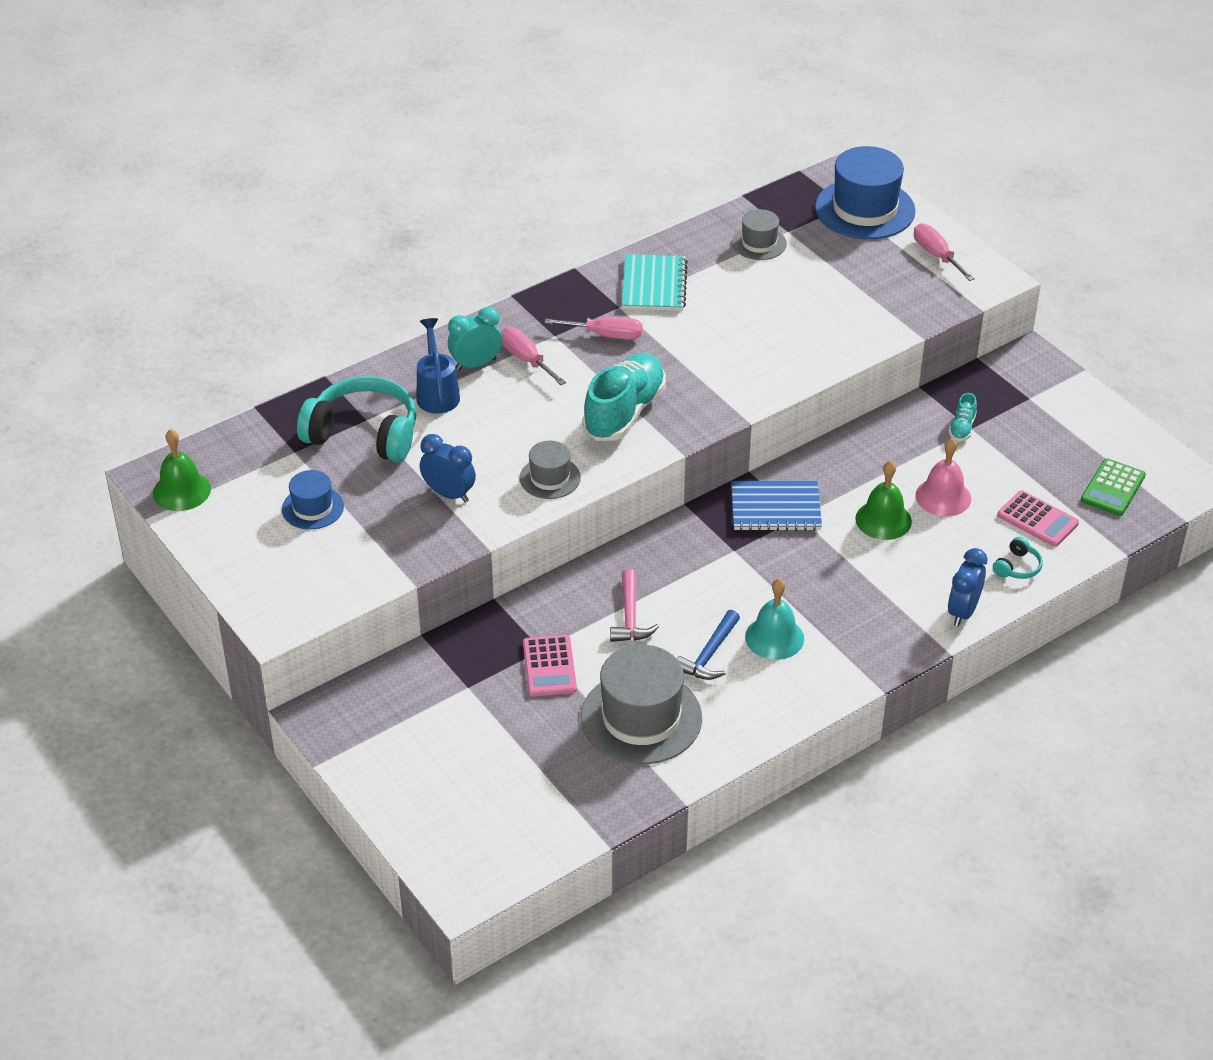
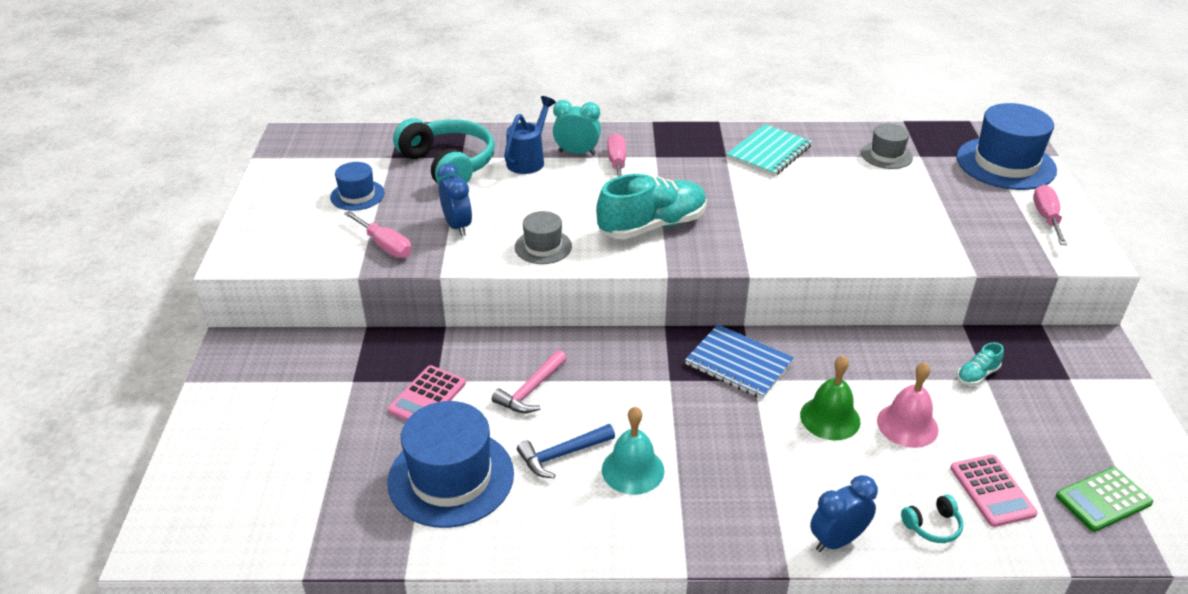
camera: 35 degrees right, 5 degrees down
green bell [153,429,211,511] -> none
pink screwdriver [544,317,643,340] -> pink screwdriver moved to [344,211,412,258]
grey hat [581,645,702,764] -> blue hat [388,401,514,528]

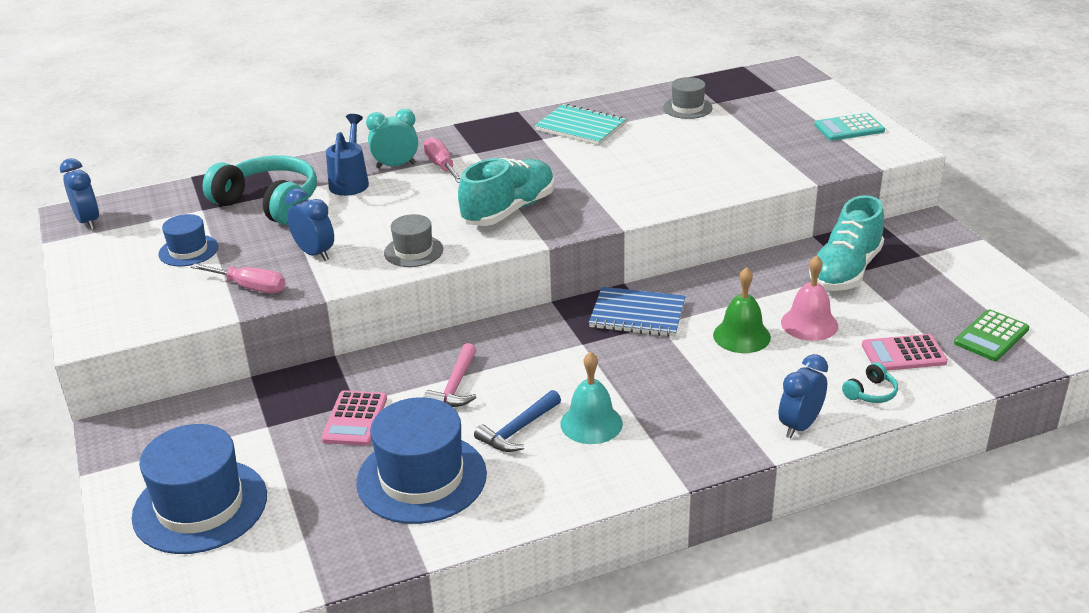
camera: 20 degrees left, 5 degrees down
turquoise notebook [726,124,812,176] -> turquoise notebook turned 75 degrees counterclockwise [535,104,626,145]
pink calculator [950,455,1038,527] -> pink calculator turned 120 degrees clockwise [862,334,948,371]
blue hat [957,103,1057,190] -> blue hat moved to [132,424,267,554]
turquoise shoe [957,342,1004,385] -> turquoise shoe [809,195,884,291], size x2.27
pink screwdriver [1033,185,1067,245] -> turquoise calculator [814,113,885,141]
none -> blue clock [60,158,99,230]

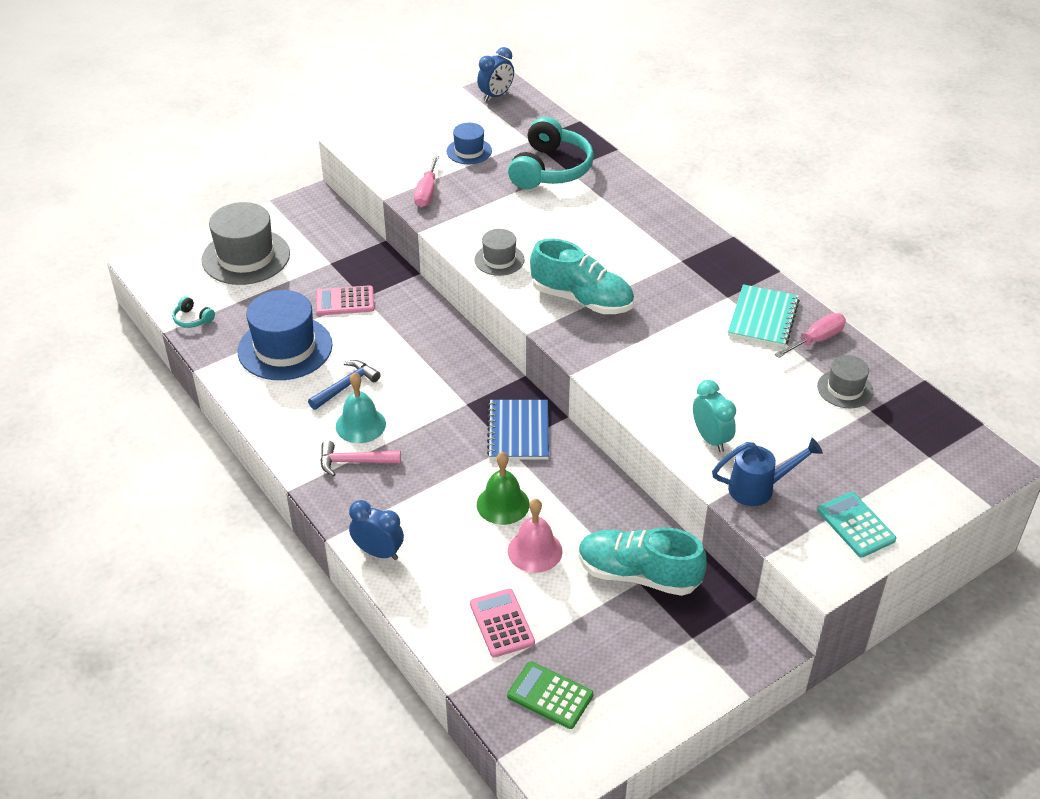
camera: 75 degrees right, 10 degrees up
blue hat [132,424,267,554] -> grey hat [202,202,290,285]
blue clock [286,188,334,261] -> none
blue watering can [326,114,369,196] -> blue watering can moved to [712,438,823,506]
turquoise clock [366,109,418,168] -> turquoise clock moved to [693,380,736,452]
pink screwdriver [423,137,461,183] -> pink screwdriver moved to [774,313,846,358]
pink hammer [424,343,477,407] -> pink hammer moved to [320,441,401,477]
blue hammer [474,390,561,452] -> blue hammer turned 105 degrees clockwise [308,360,381,410]
turquoise headphones [842,362,898,403] -> turquoise headphones moved to [172,296,215,328]

